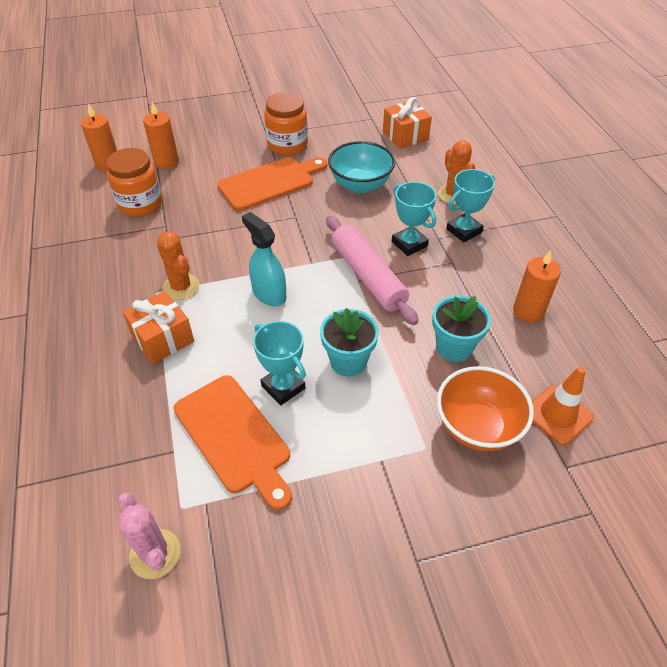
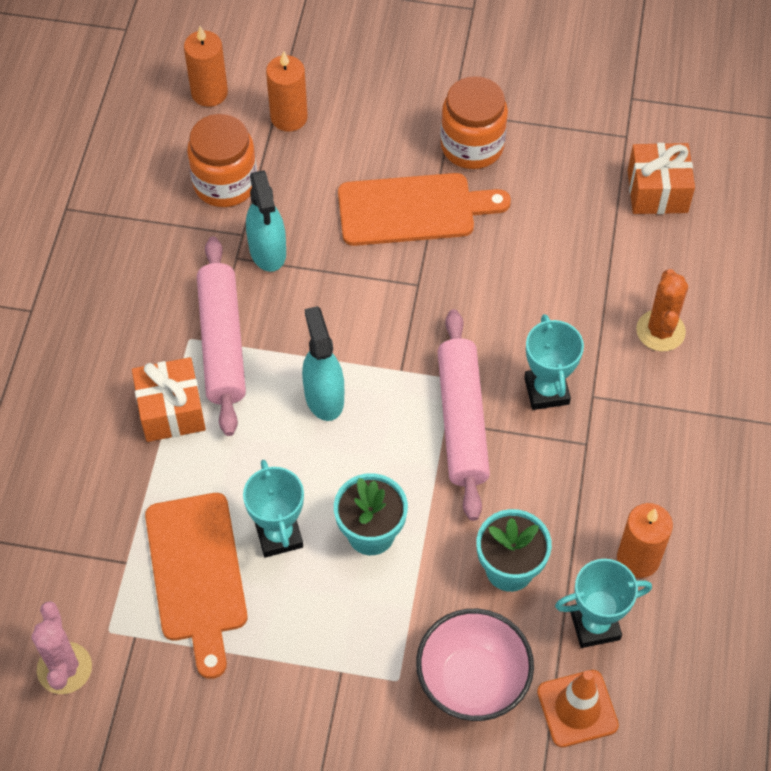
camera: 25 degrees right, 10 degrees up
orange cactus [157,231,200,300] -> pink rolling pin [197,237,246,436]
turquoise bowl [328,141,395,193] -> none
orange bowl [437,366,534,451] -> pink bowl [416,609,534,721]
turquoise trophy [446,169,495,243] -> turquoise trophy moved to [555,559,652,648]
none -> turquoise spray bottle [246,170,286,272]

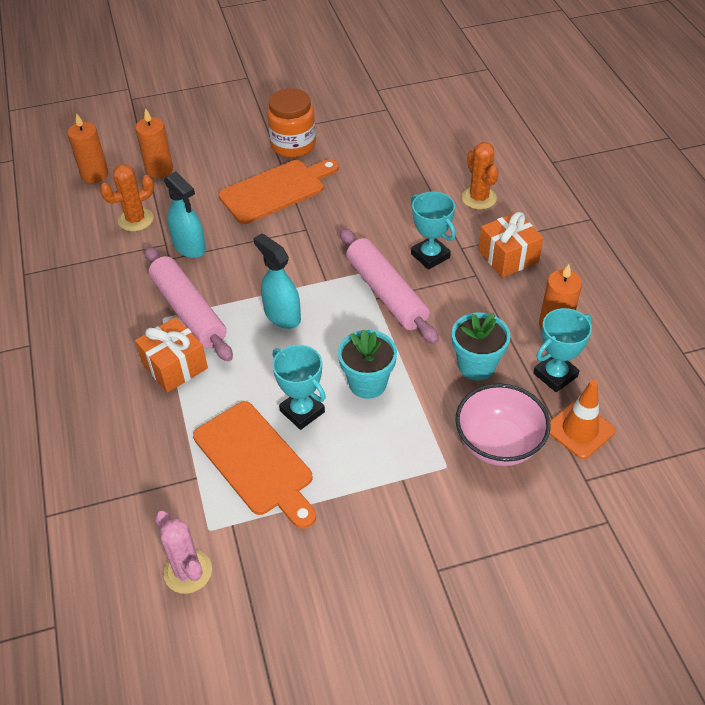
camera: 25 degrees left, 10 degrees down
orange jar [187,114,257,207] -> orange cactus [100,164,154,232]
orange gift [627,143,695,214] -> orange gift moved to [478,212,543,277]

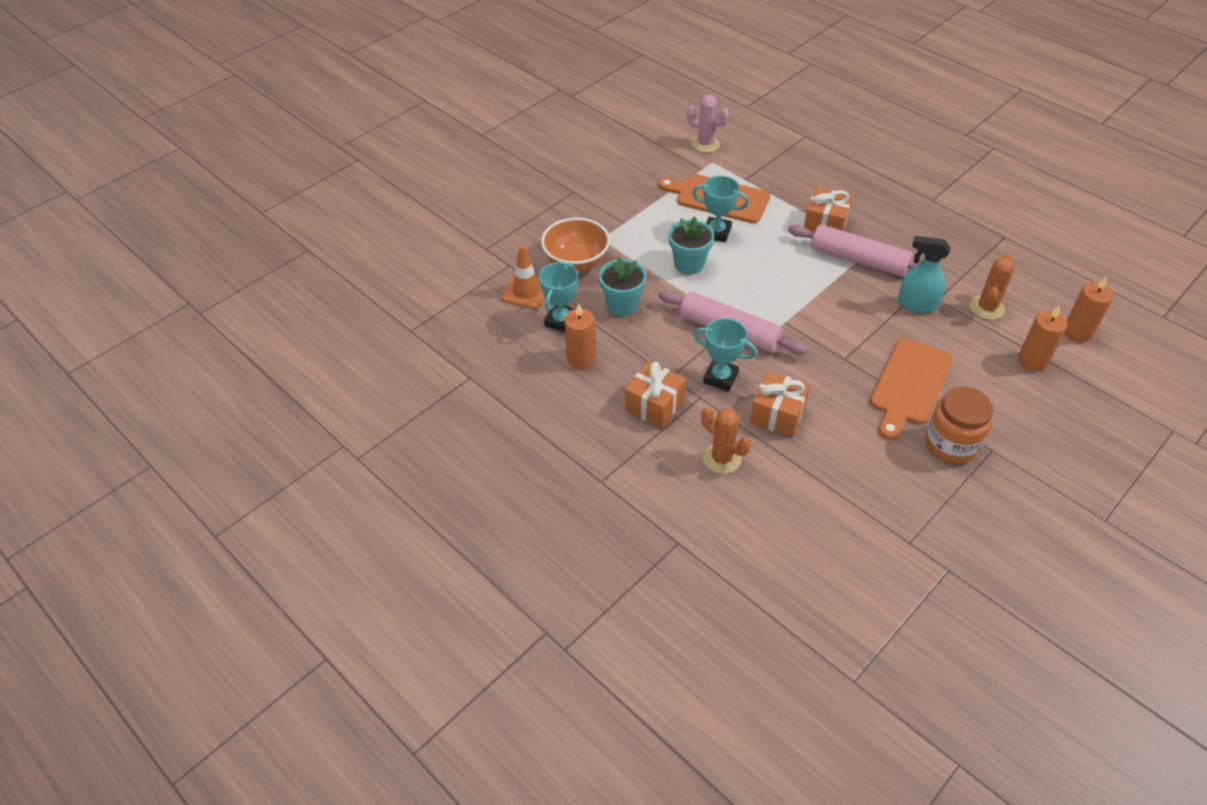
camera: 150 degrees right, 0 degrees up
turquoise spray bottle [253,233,301,329] -> none
pink bowl [455,384,551,466] -> orange bowl [541,218,610,272]
none -> orange gift [750,371,810,437]

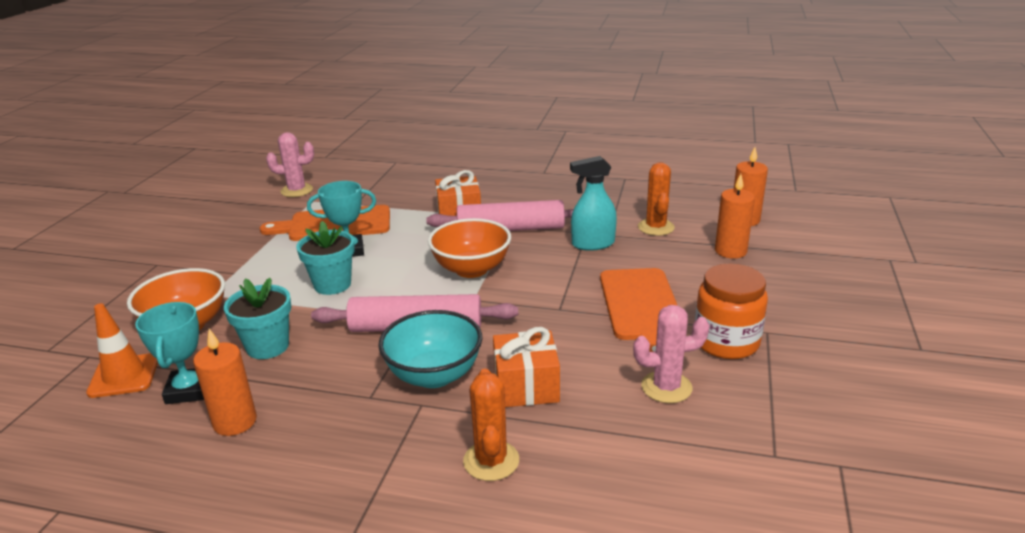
camera: 30 degrees left, 20 degrees down
orange gift [625,361,686,428] -> none
turquoise trophy [694,318,757,391] -> turquoise bowl [378,310,483,388]
orange cactus [701,407,751,474] -> orange cactus turned 75 degrees clockwise [463,369,519,481]
none -> orange bowl [428,218,511,278]
none -> pink cactus [633,305,710,403]

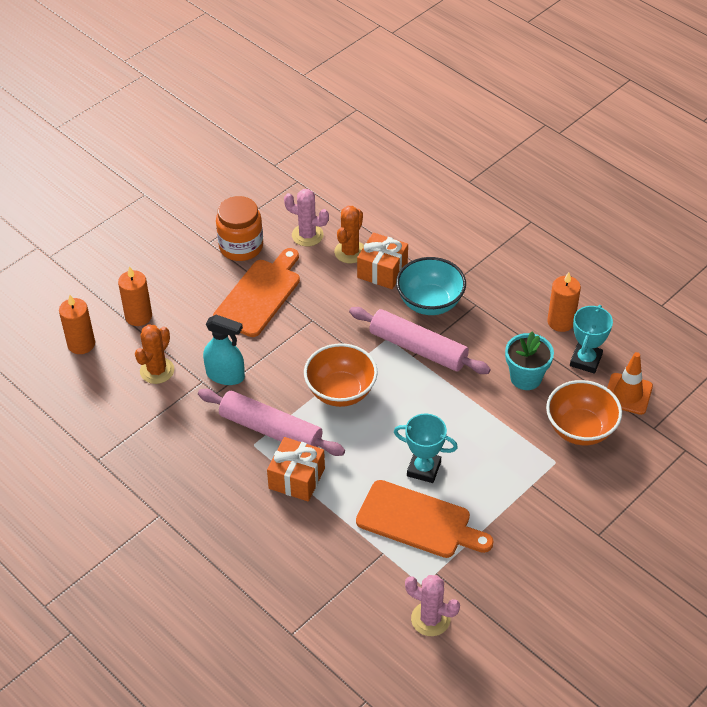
camera: 150 degrees left, 20 degrees up
turquoise flower pot [296,221,355,295] -> none
orange cactus [463,369,519,481] -> orange cactus moved to [334,206,364,263]

